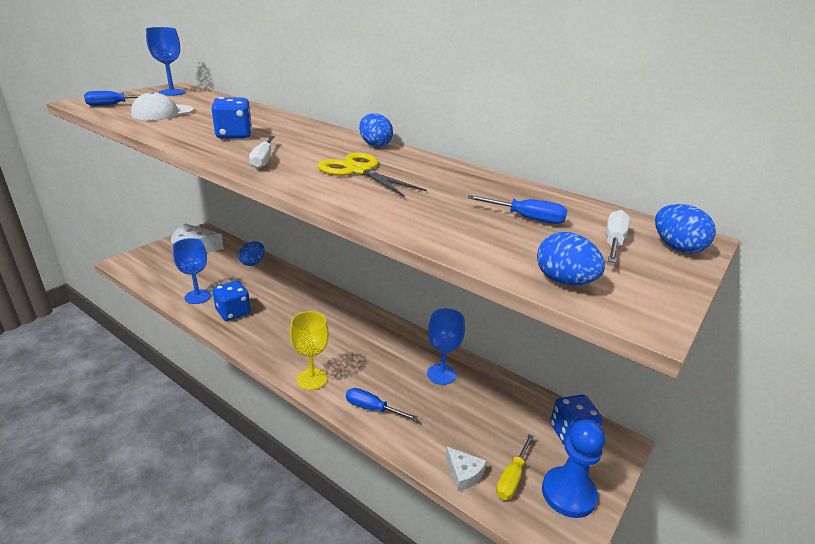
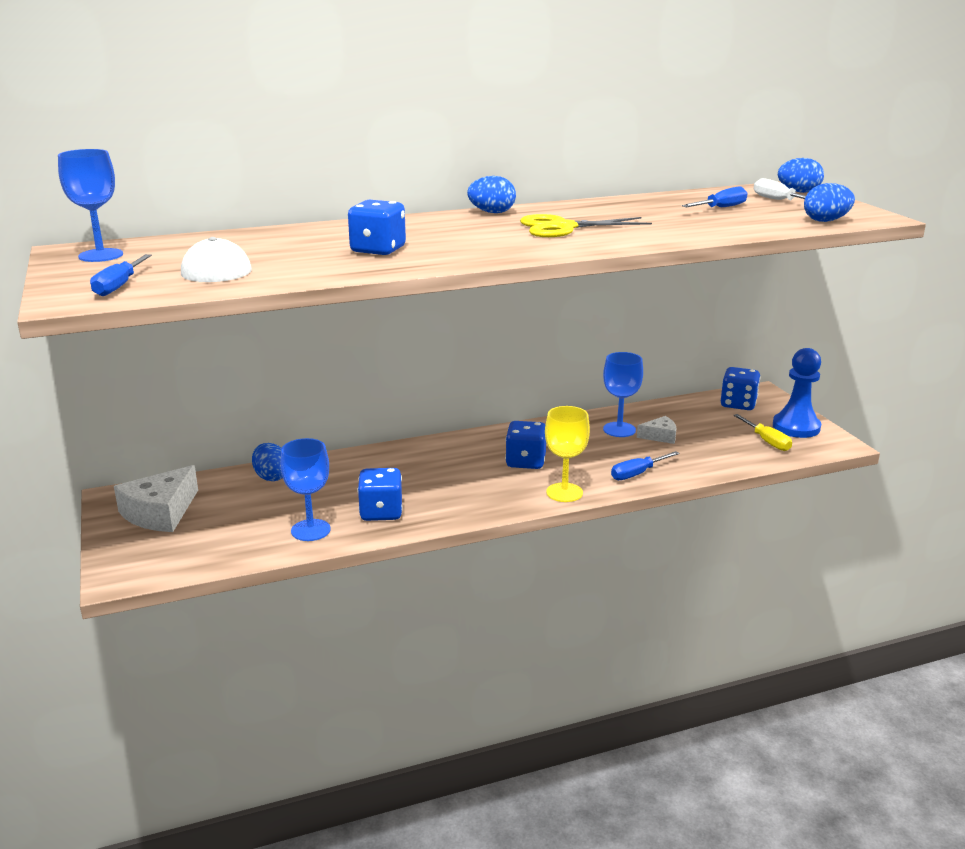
camera: 55 degrees left, 5 degrees down
white screwdriver [249,136,275,169] -> none
white cheese [446,447,487,492] -> white cheese moved to [637,416,676,444]
none -> blue dice [505,421,546,469]

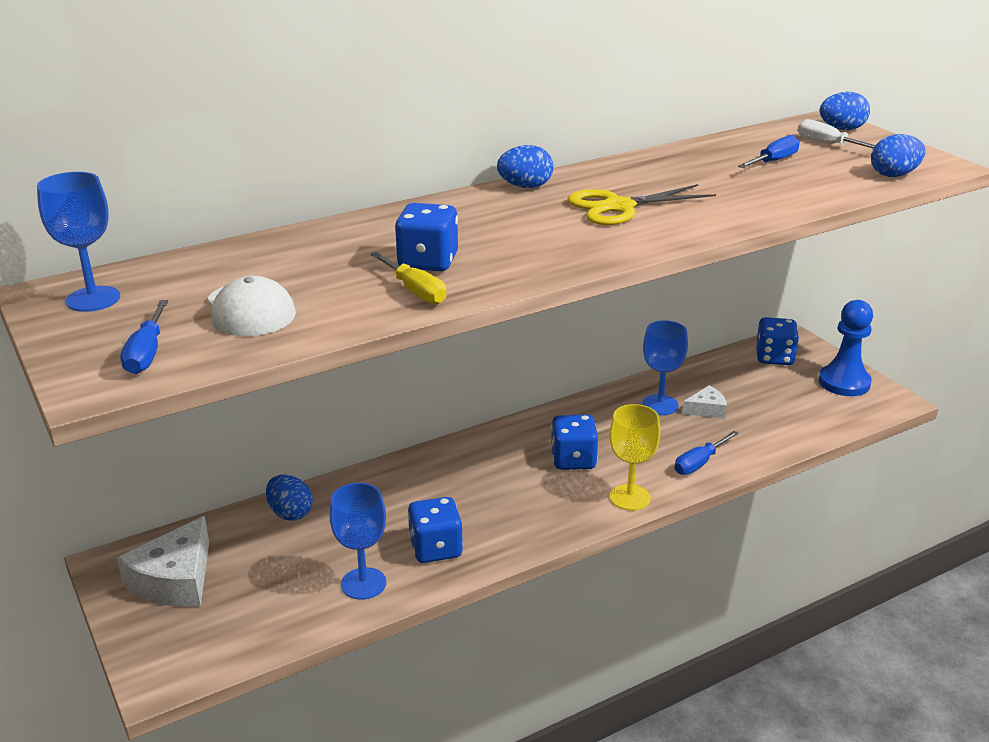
camera: 10 degrees left, 5 degrees up
yellow screwdriver [733,414,792,451] -> yellow screwdriver moved to [370,252,446,304]

